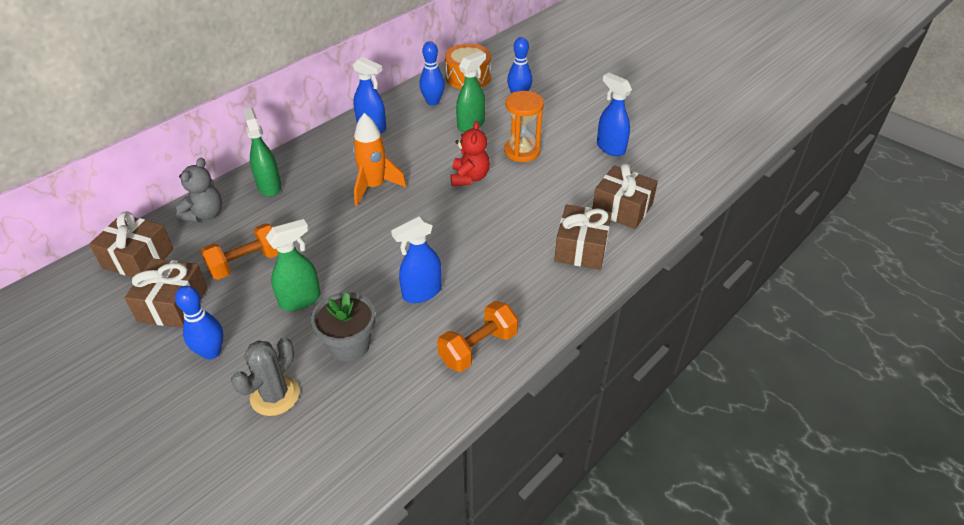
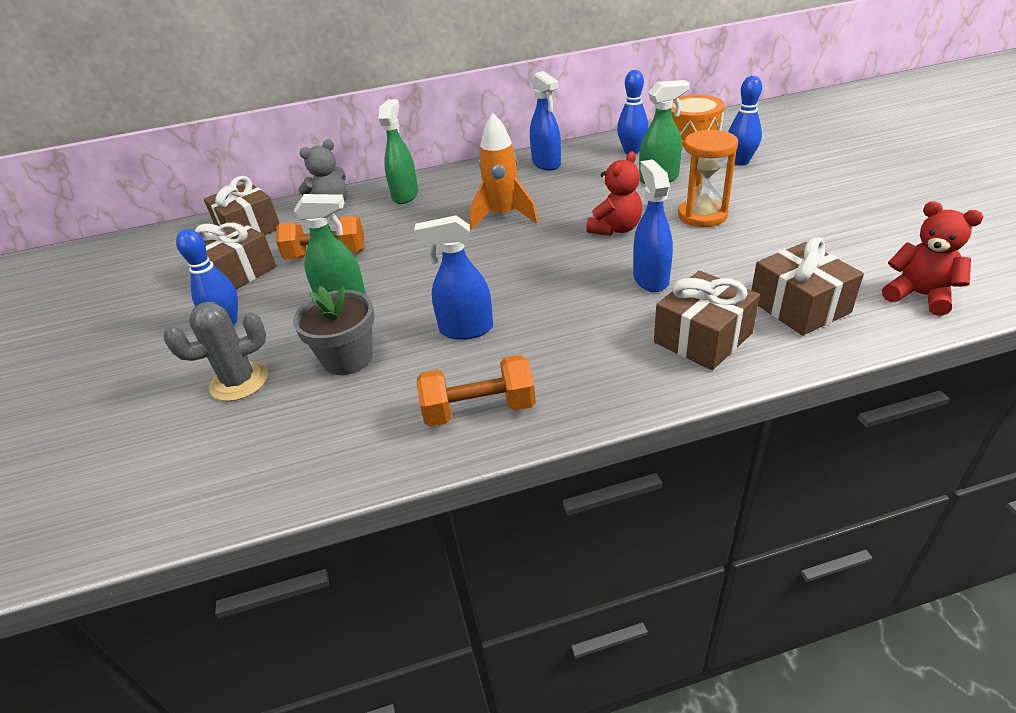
camera: 35 degrees right, 5 degrees down
blue spray bottle [597,73,632,156] -> blue spray bottle moved to [633,159,673,292]
none -> red teddy bear [882,201,983,316]

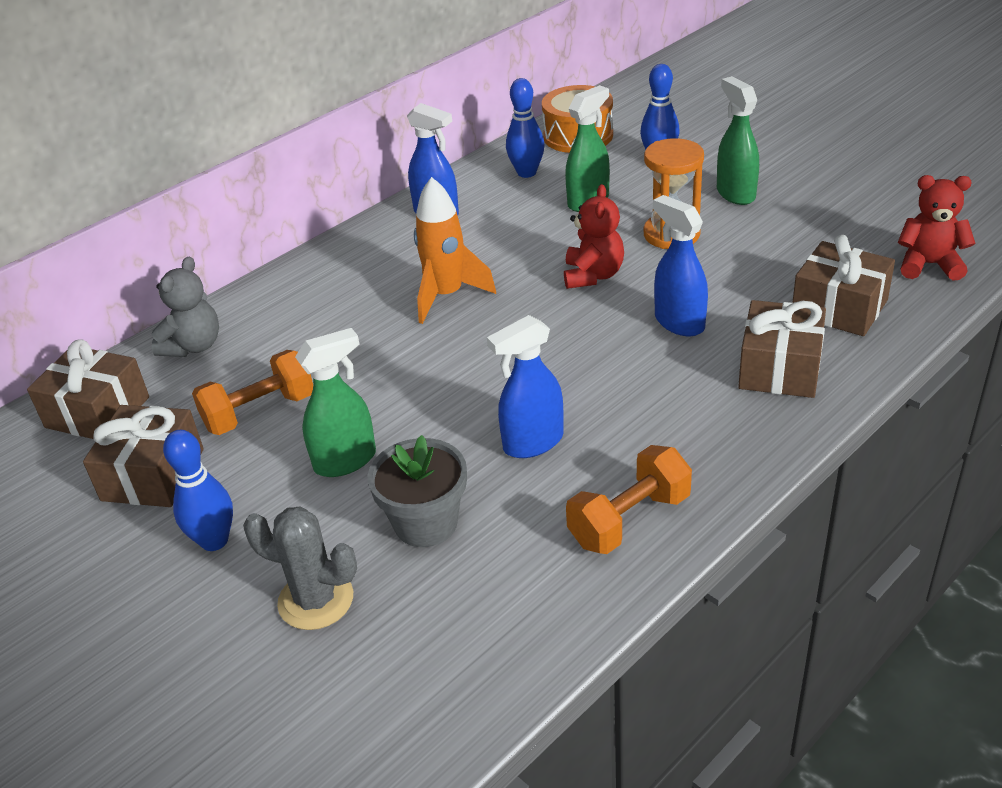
camera: 30 degrees left, 0 degrees up
grey cactus [164,302,268,401] -> grey cactus turned 75 degrees clockwise [243,506,357,630]
green spray bottle [379,99,418,204] -> green spray bottle moved to [717,76,759,205]

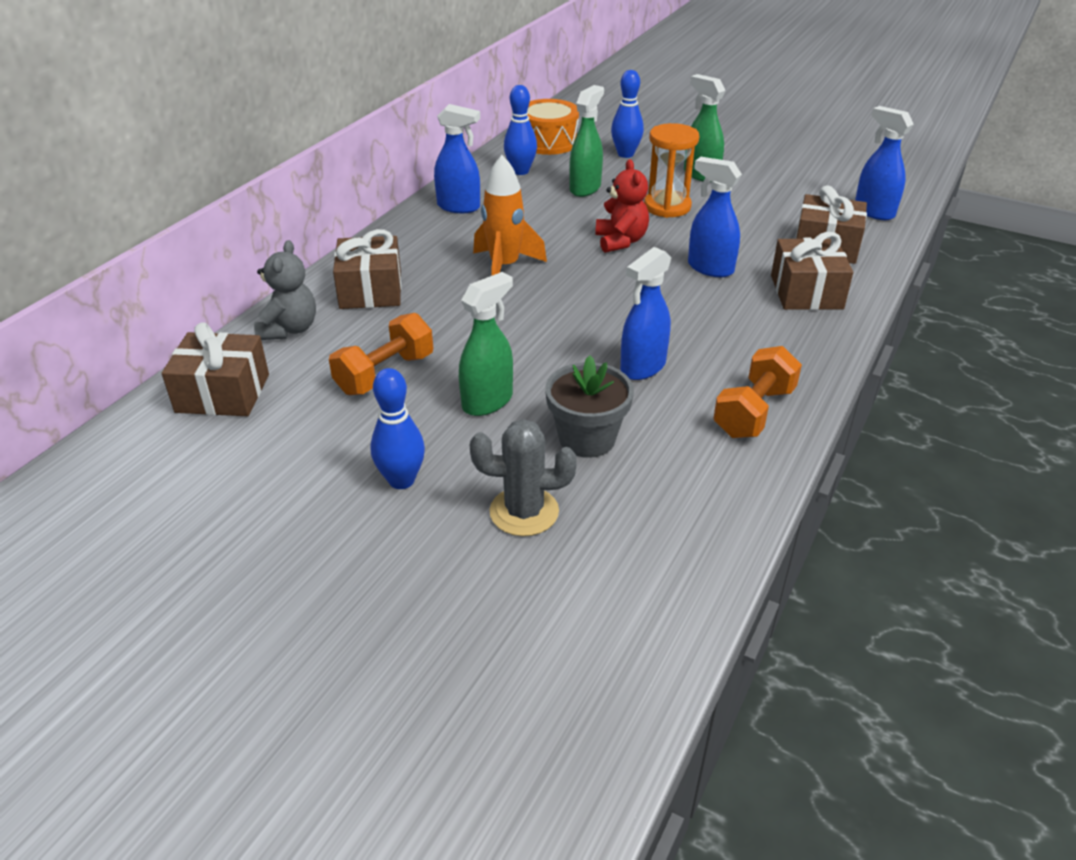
camera: 20 degrees left, 0 degrees up
brown gift [83,405,204,507] -> brown gift moved to [333,229,402,309]
red teddy bear [898,175,976,281] -> blue spray bottle [855,106,914,220]

